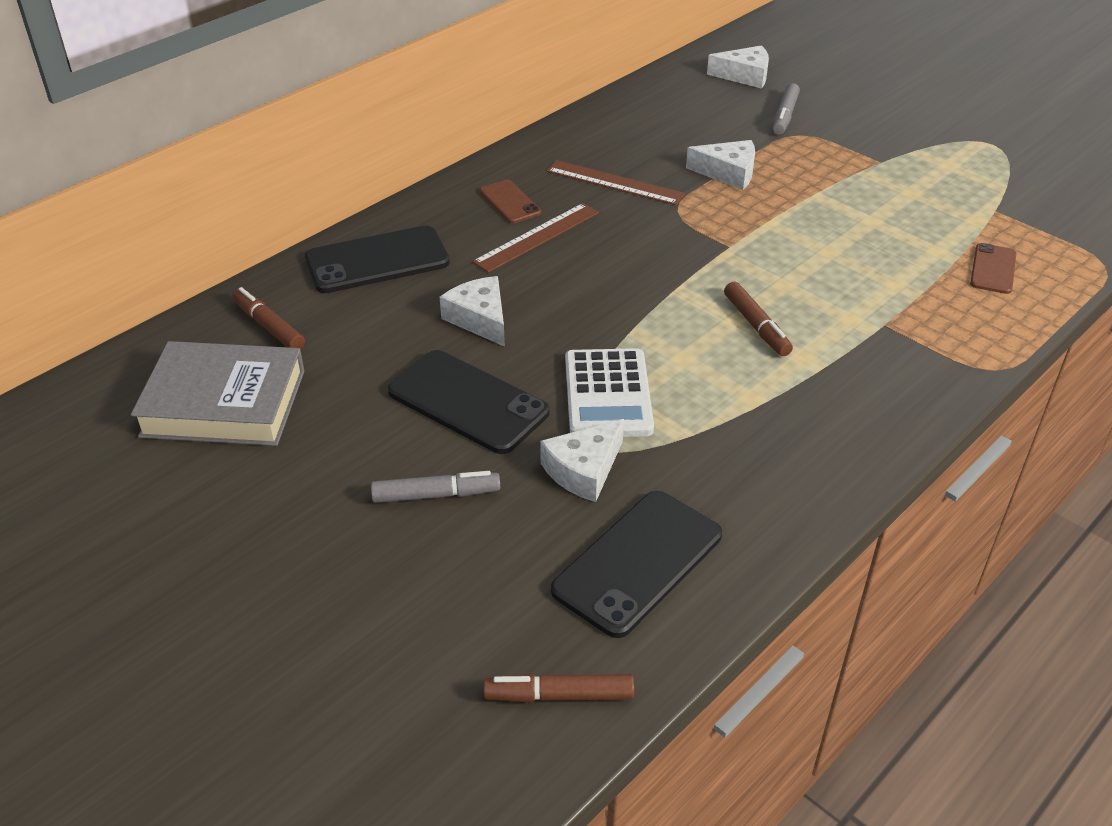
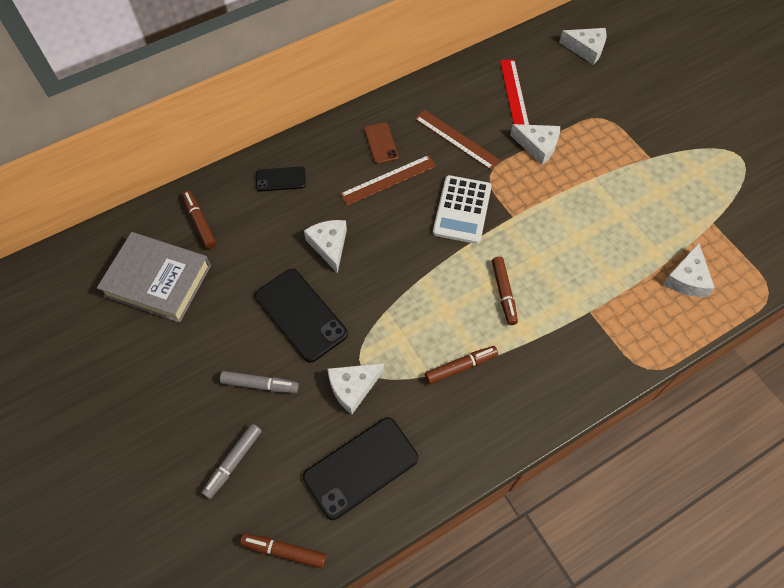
camera: 15 degrees right, 20 degrees up
black phone [305,226,450,293] -> black phone [256,167,306,192], size x0.55
white calculator [565,348,654,437] -> white calculator moved to [433,175,492,244]
grey marker [773,83,800,135] -> grey marker moved to [201,424,262,499]
brown phone [970,243,1016,294] -> white cheese [663,243,715,297]
none -> brown marker [425,346,498,384]
none -> red ruler [500,59,529,125]

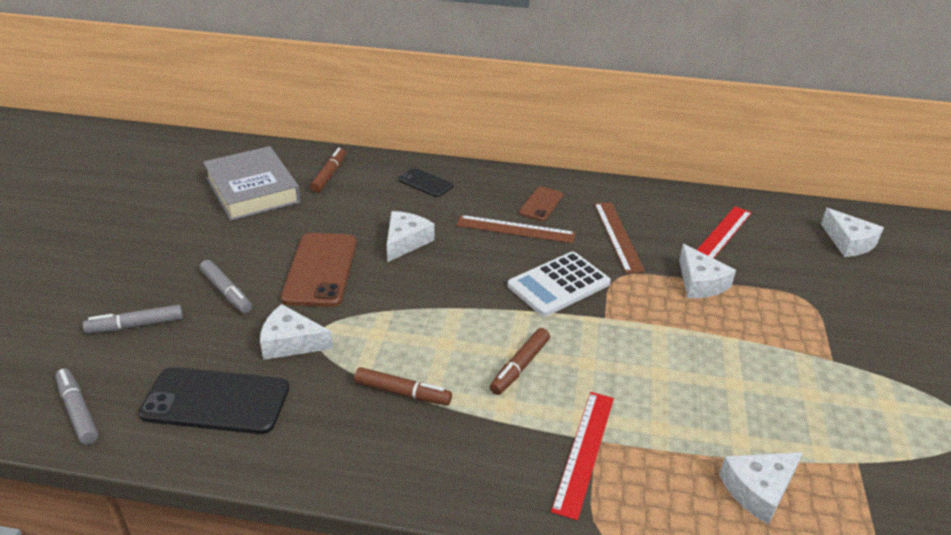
camera: 40 degrees right, 25 degrees down
brown marker [240,533,327,569] -> grey marker [55,368,98,444]
black phone [255,269,348,363] -> brown phone [281,233,357,307]
none -> red ruler [551,392,614,521]

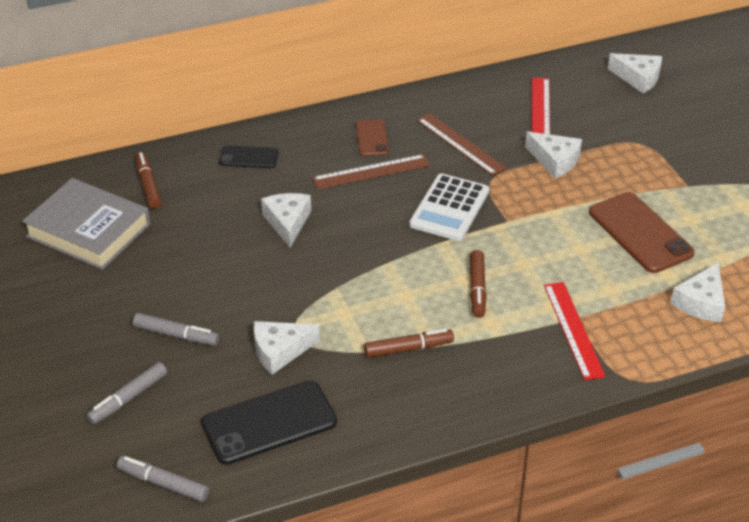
camera: 30 degrees left, 5 degrees up
brown phone [281,233,357,307] -> brown phone moved to [589,192,695,273]

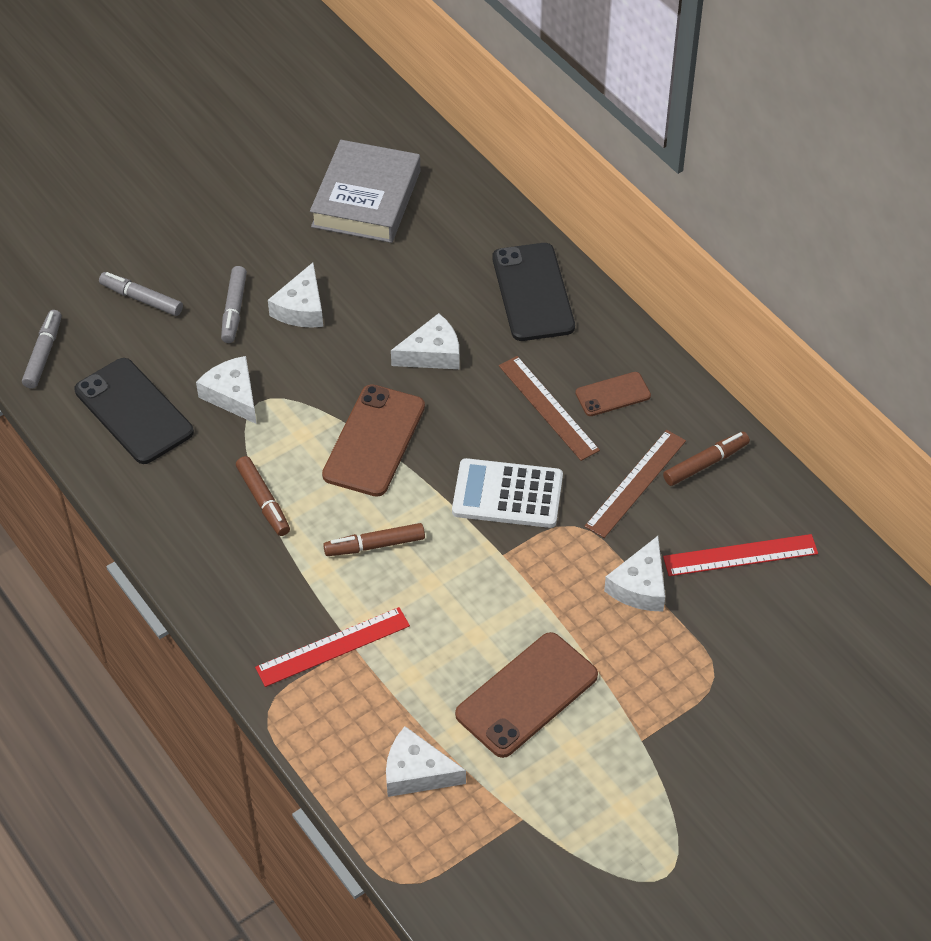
camera: 75 degrees right, 10 degrees up
brown marker [135,152,162,209] -> brown marker moved to [663,431,750,486]
black phone [219,145,278,168] -> black phone [492,243,575,341], size x1.80
white cheese [608,53,662,93] -> white cheese moved to [268,263,323,328]
none -> brown phone [322,384,425,497]

